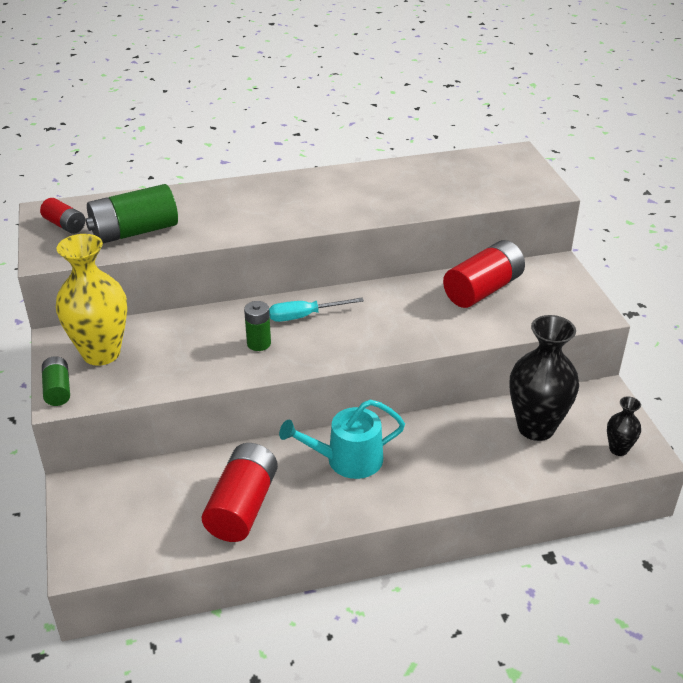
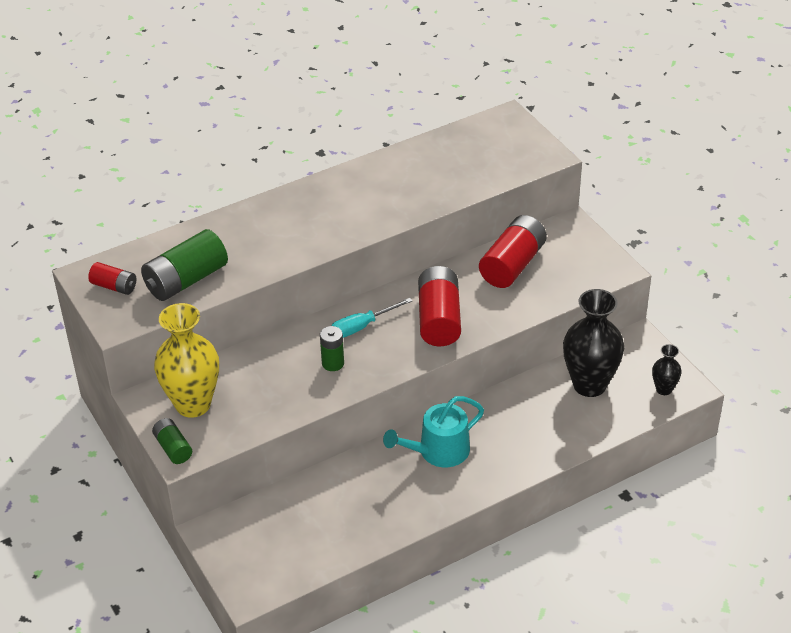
camera: 15 degrees left, 5 degrees up
red battery [202,443,278,542] -> red battery moved to [418,266,461,346]

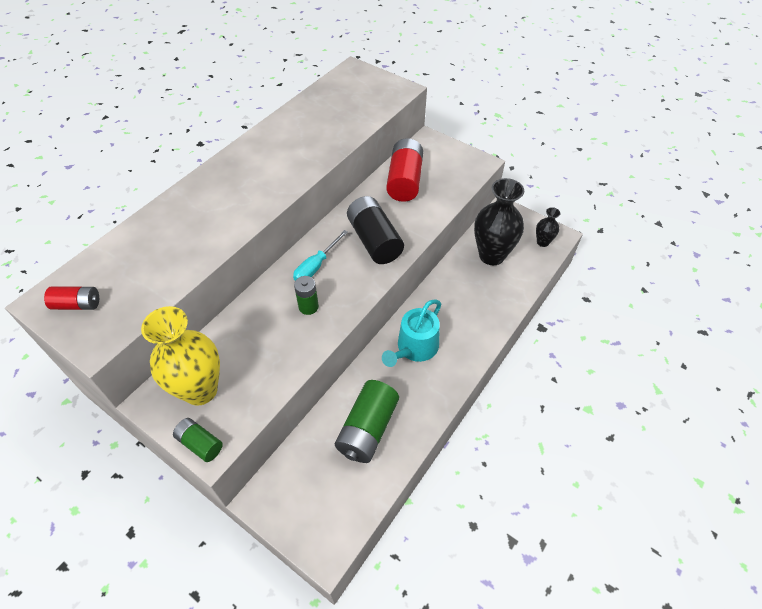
camera: 25 degrees left, 10 degrees up
green battery [141,229,228,301] -> green battery moved to [335,380,399,463]
red battery [418,266,461,346] -> black battery [347,196,404,264]

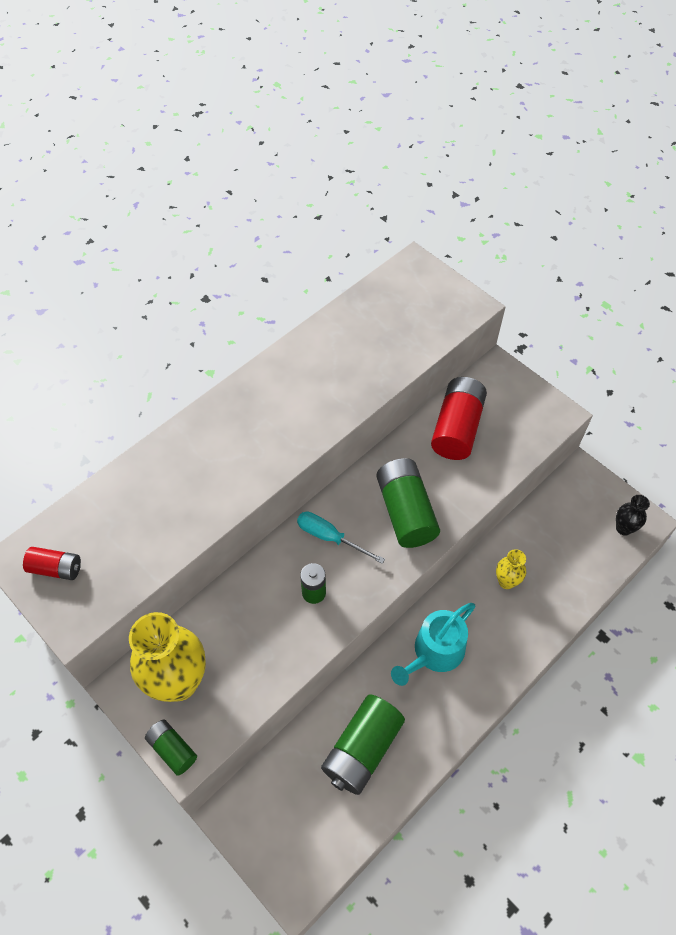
camera: 10 degrees right, 5 degrees up
turquoise screwdriver [293,230,348,281] -> turquoise screwdriver turned 75 degrees clockwise [297,512,385,564]
black battery [347,196,404,264] -> green battery [376,458,440,548]
black vase [474,178,524,265] -> none
none -> yellow vase [496,549,526,589]

